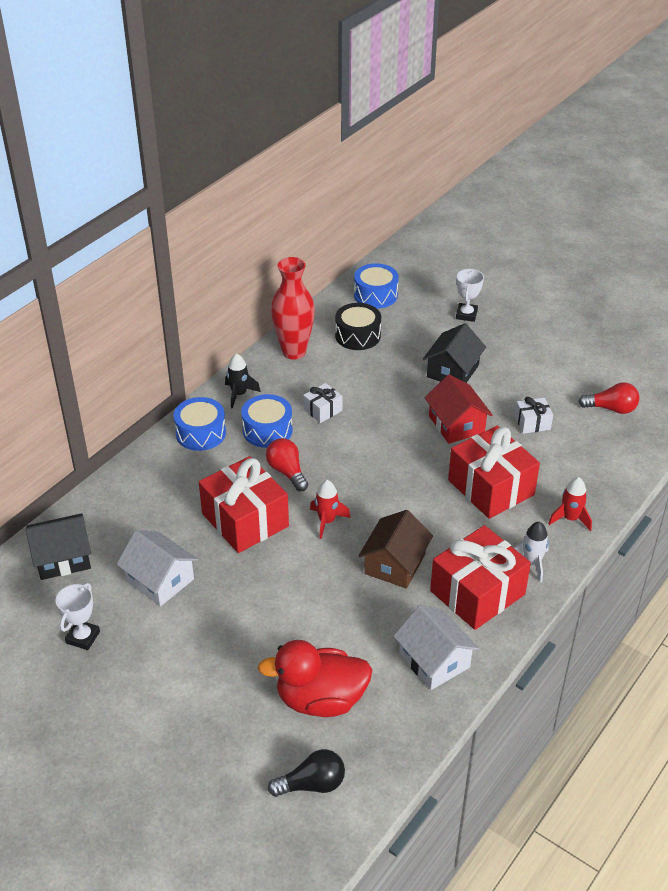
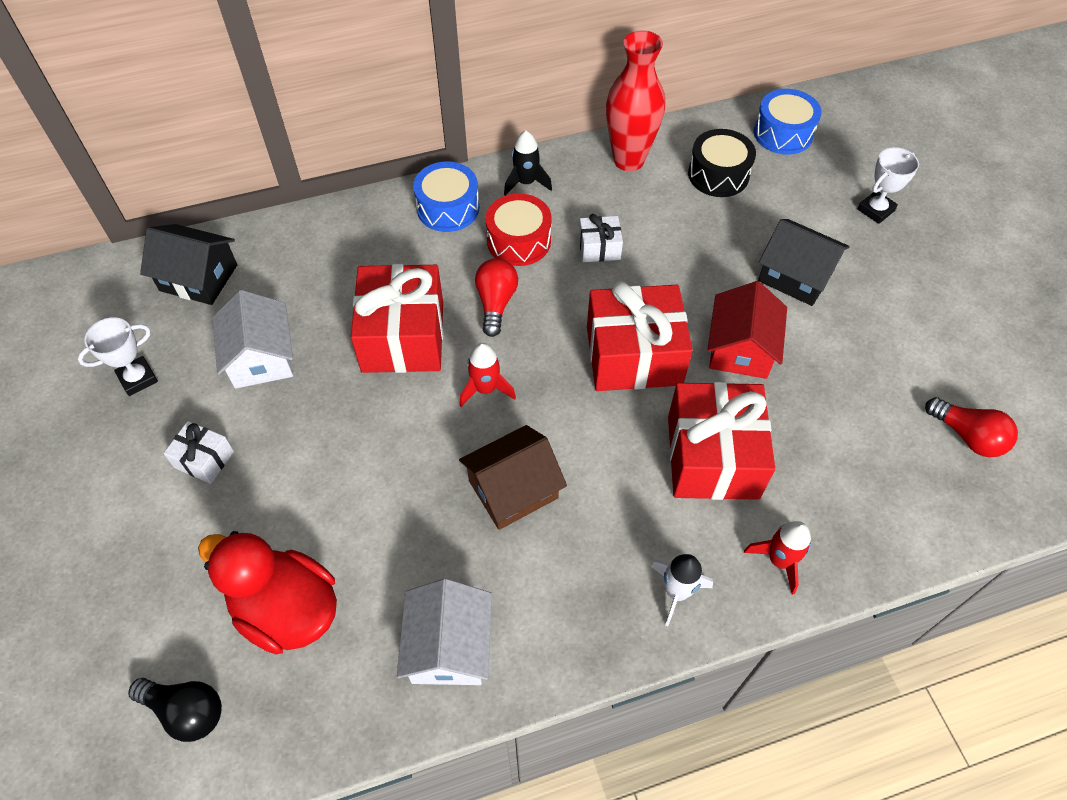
camera: 35 degrees right, 15 degrees up
blue drum [241,394,293,448] -> red drum [485,193,552,266]
black house [423,323,486,383] -> black house turned 60 degrees clockwise [758,219,850,306]
red gift [430,525,531,630] -> red gift moved to [587,281,693,391]
white gift [515,397,553,434] -> white gift moved to [163,421,234,484]

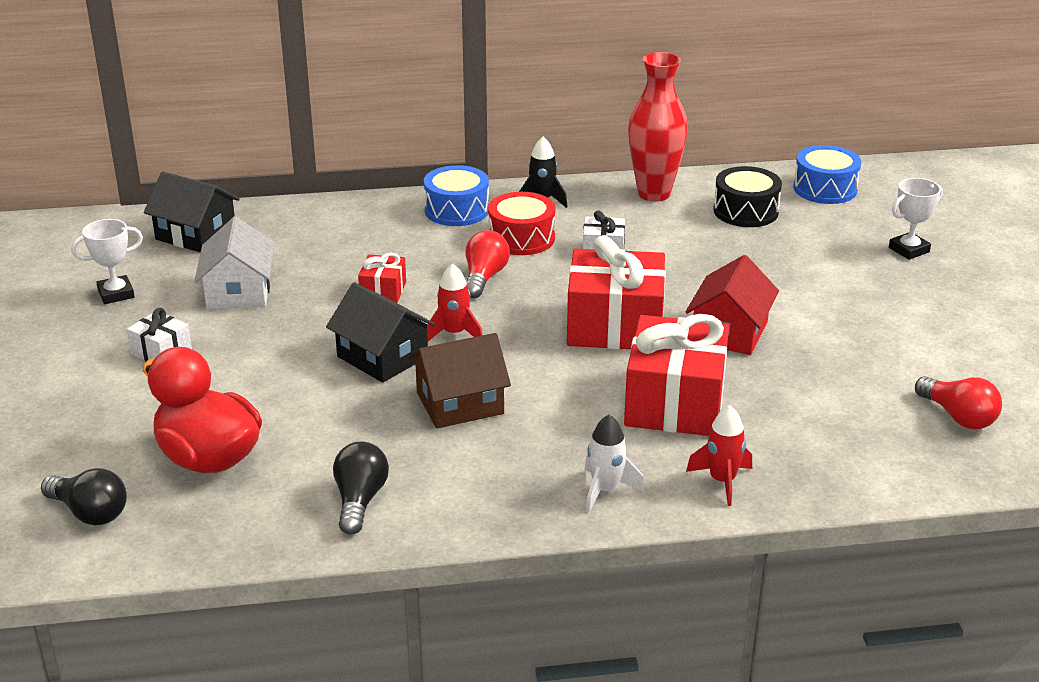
camera: 10 degrees right, 25 degrees down
red gift [351,264,443,373] -> red gift [358,253,406,303], size x0.48
white house [397,579,492,685] -> black light bulb [333,442,389,535]
black house [758,219,850,306] -> black house moved to [326,282,435,383]

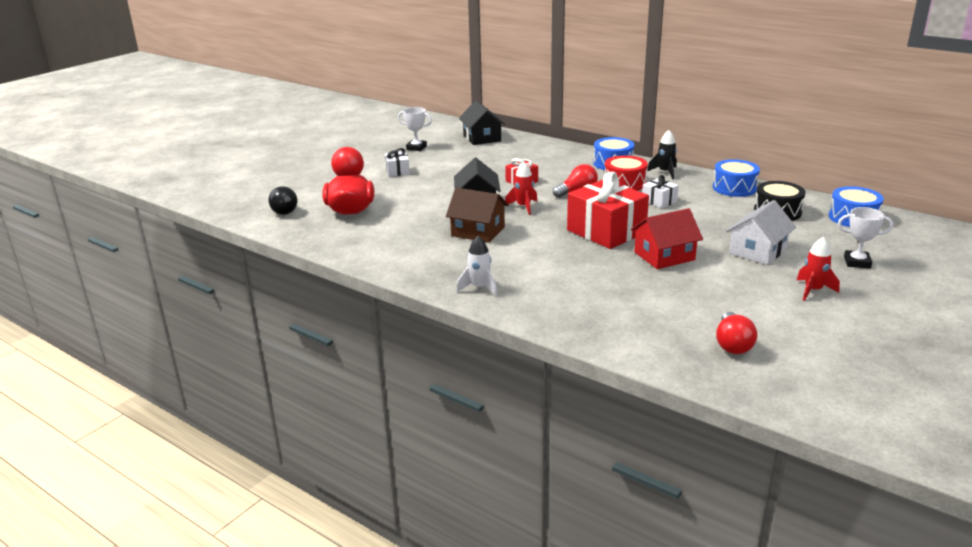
camera: 45 degrees right, 5 degrees down
white house [194,216,275,309] -> white house moved to [726,200,796,265]
black light bulb [333,442,389,535] -> none
red gift [624,314,729,436] -> none
red vase [628,52,688,202] -> blue drum [713,159,760,197]
red rocket [686,405,752,506] -> red rocket moved to [797,237,840,301]

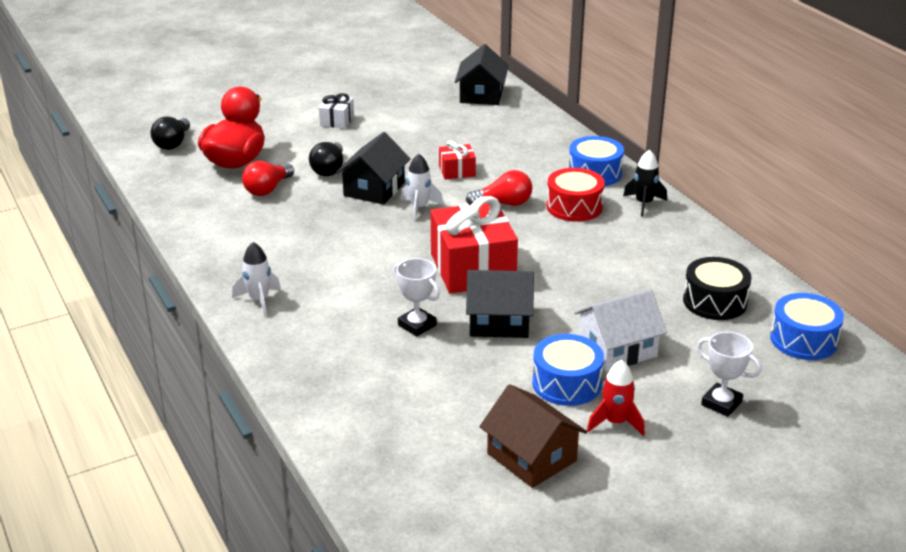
camera: 25 degrees right, 5 degrees up
white trophy [398,107,432,151] -> white trophy moved to [394,258,440,337]
brown house [446,188,508,243] -> brown house moved to [479,384,587,488]
red rocket [505,161,537,215] -> white rocket [400,154,444,221]
red house [631,208,703,269] -> black house [466,270,534,338]
white gift [642,175,679,208] -> none
blue drum [713,159,760,197] -> blue drum moved to [532,334,604,406]
red light bulb [716,312,757,354] -> red light bulb moved to [242,161,294,196]
none -> black light bulb [309,142,343,176]

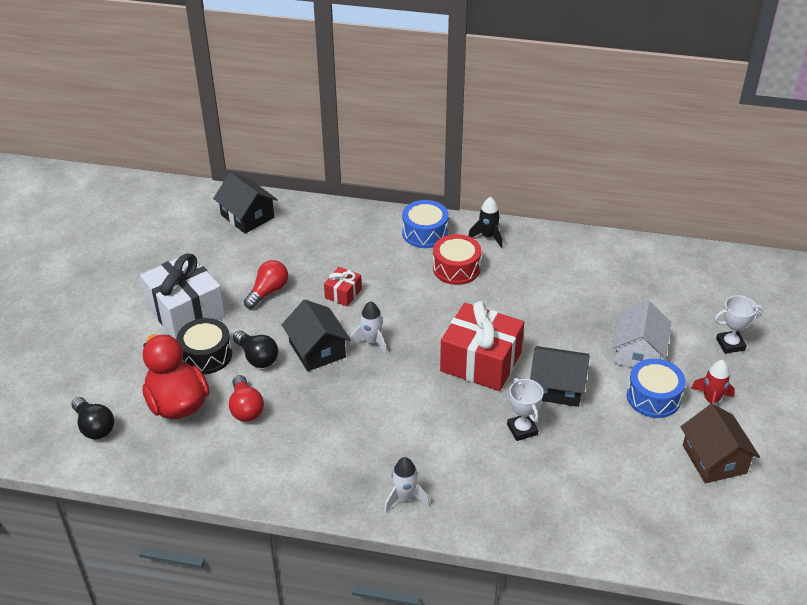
camera: 50 degrees left, 10 degrees up
white gift [319,93,354,129] -> white gift [140,253,225,340], size x2.10
white trophy [394,258,440,337] -> white trophy turned 75 degrees clockwise [507,378,544,441]
red light bulb [466,170,532,206] -> red light bulb moved to [244,260,288,309]
black house [466,270,534,338] -> black house turned 60 degrees clockwise [530,346,589,407]
brown house [479,384,587,488] -> brown house turned 75 degrees clockwise [681,404,760,483]
black drum [683,257,752,320] -> black drum moved to [177,318,232,374]
blue drum [770,293,844,360] -> none

